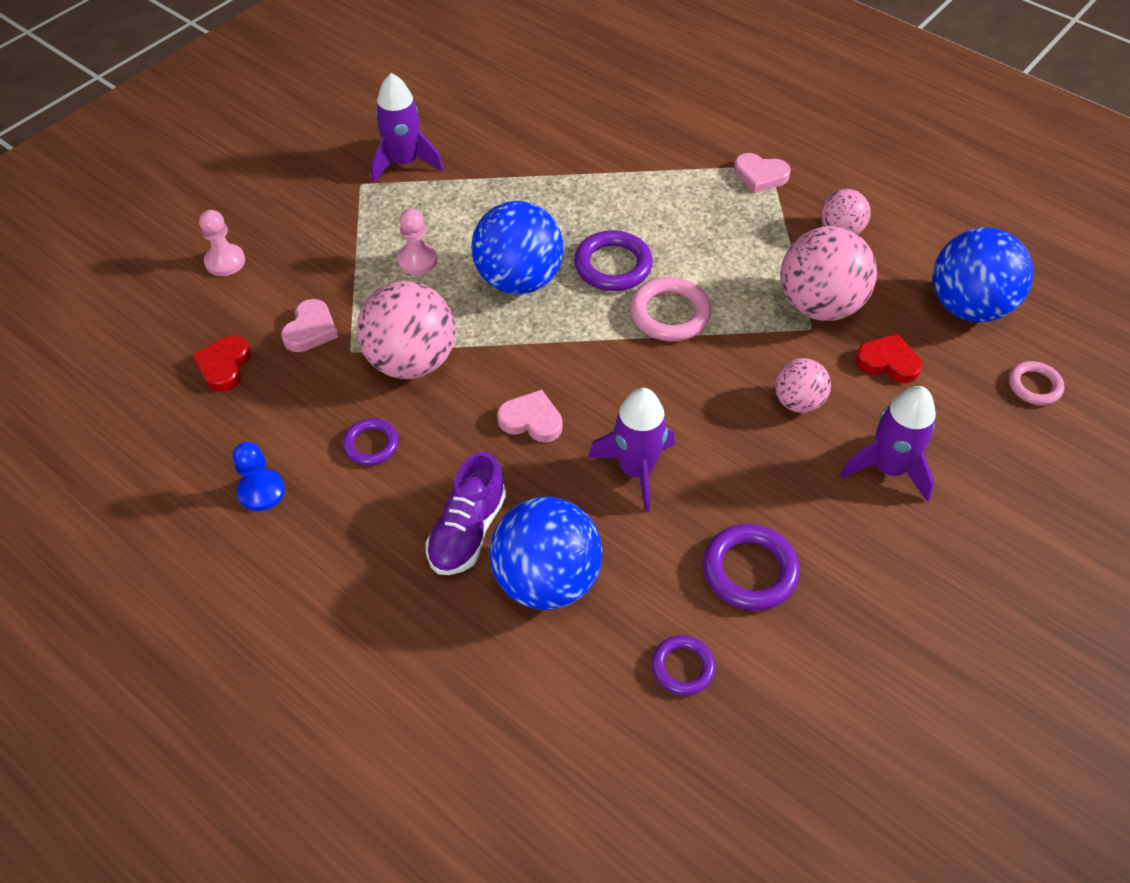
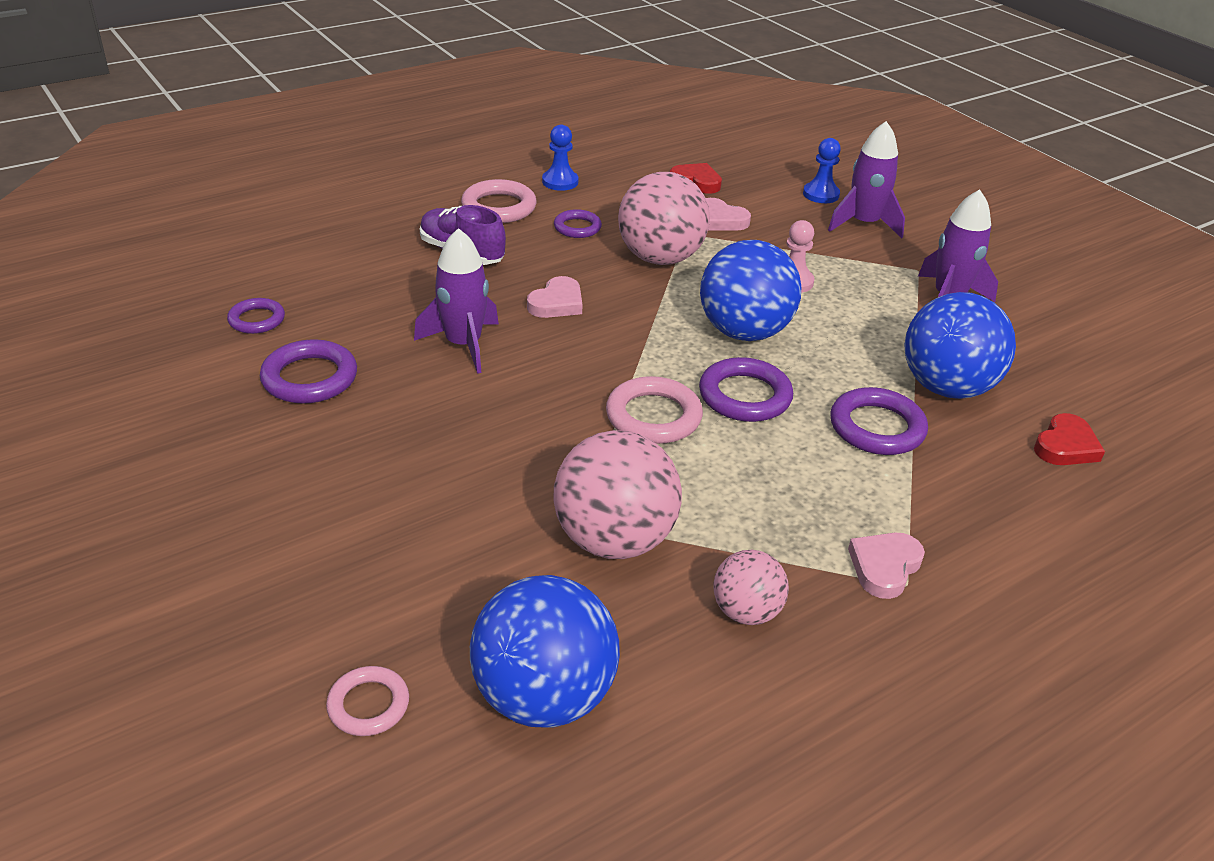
camera: 105 degrees right, 15 degrees down
pink pawn [199,210,245,276] -> blue pawn [803,138,841,203]
blue ball [489,497,602,610] -> blue ball moved to [904,292,1016,399]
pink ball [775,358,831,413] -> none
purple rocket [840,386,936,502] -> purple rocket moved to [828,121,905,239]
red heart [856,333,922,383] -> red heart moved to [1034,413,1105,465]
none -> pink ring [461,179,537,223]
none -> purple ring [830,387,928,455]

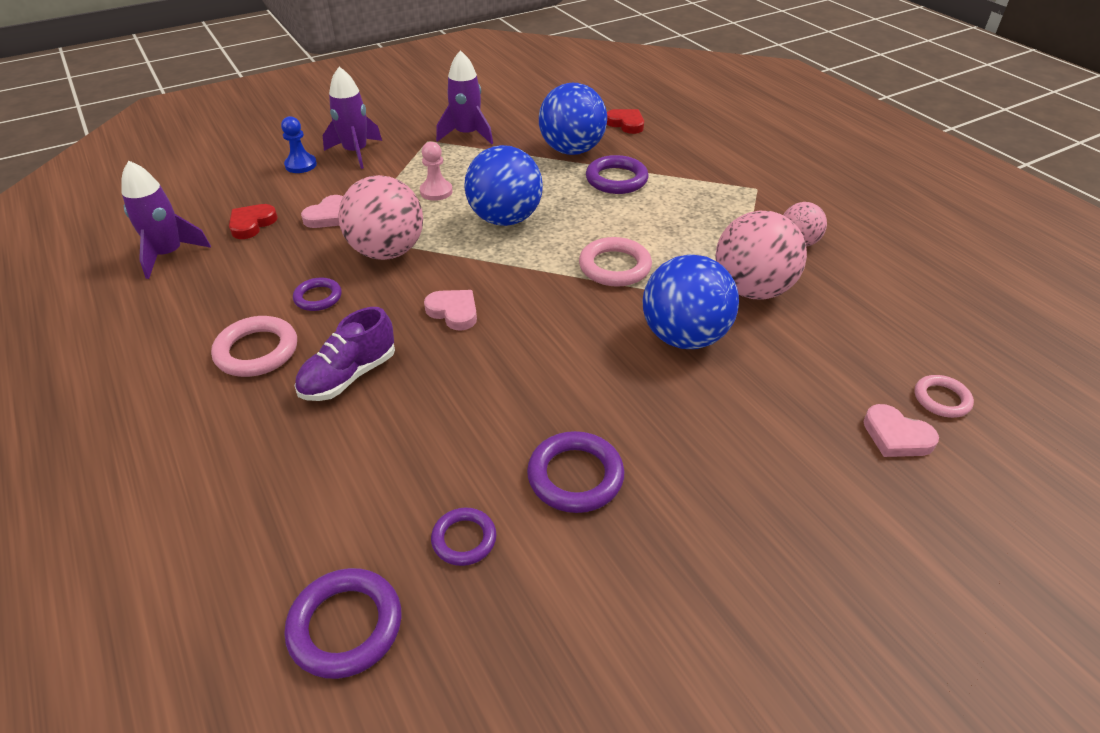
camera: 85 degrees left, 5 degrees up
purple rocket [414,228,499,374] -> purple rocket moved to [121,160,211,279]
blue ball [470,575,620,727] -> blue ball moved to [643,254,739,349]
blue pawn [542,125,579,191] -> none
purple ring [699,357,793,422] -> purple ring moved to [284,568,401,679]
pink heart [848,533,925,599] -> pink heart moved to [863,404,939,457]

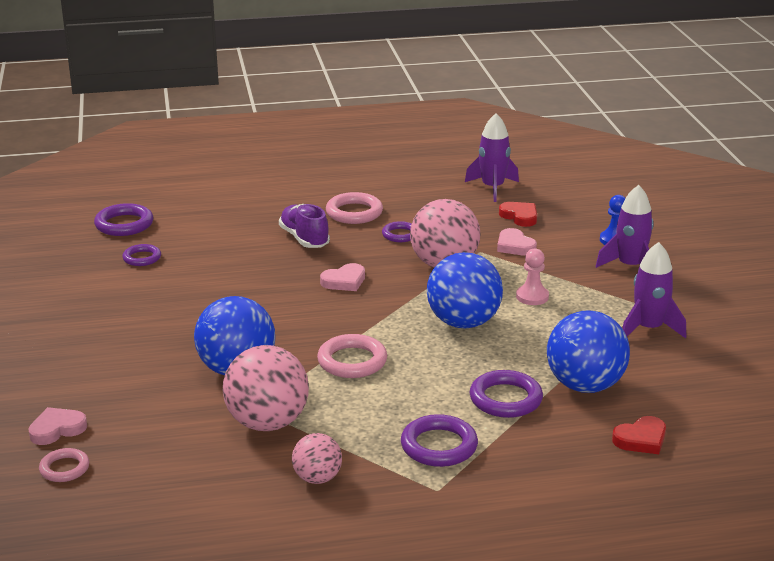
camera: 110 degrees right, 15 degrees down
purple ring [527,431,624,513] -> purple ring moved to [401,414,478,467]

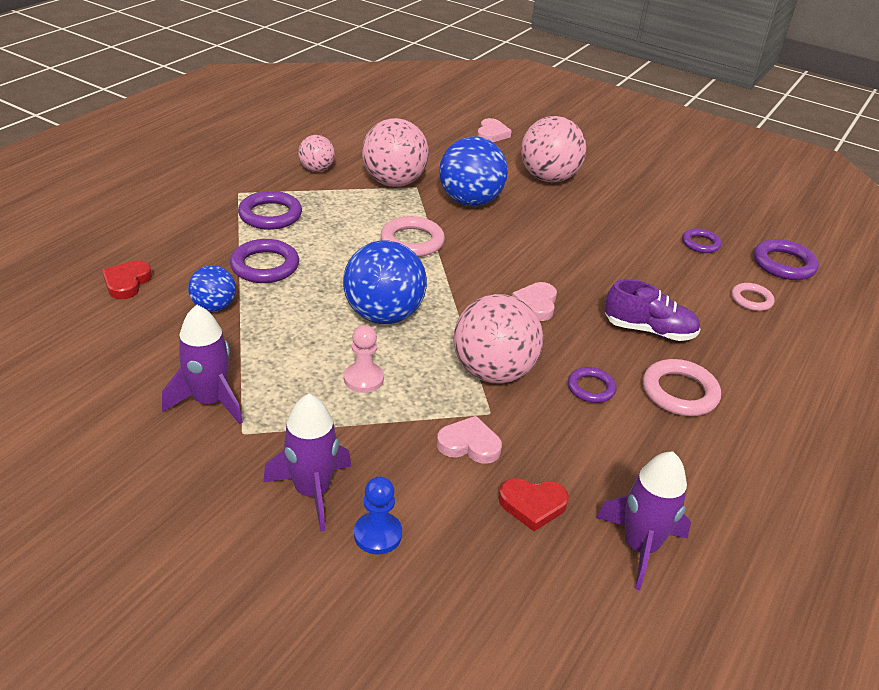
camera: 130 degrees right, 10 degrees up
pink ring [39,448,89,482] -> pink ring moved to [731,283,774,311]
blue ball [547,310,630,393] -> blue ball [188,265,236,311], size x0.56
none -> pink ball [521,116,586,183]

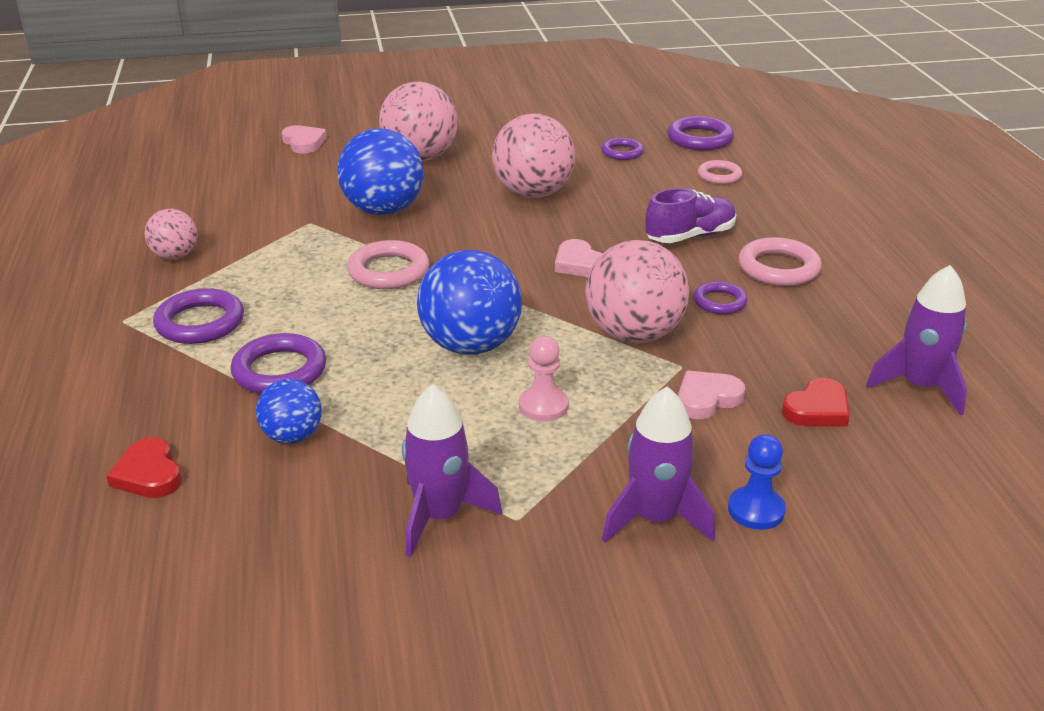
camera: 40 degrees left, 5 degrees down
pink ball [362,118,429,187] -> pink ball moved to [492,113,575,198]

